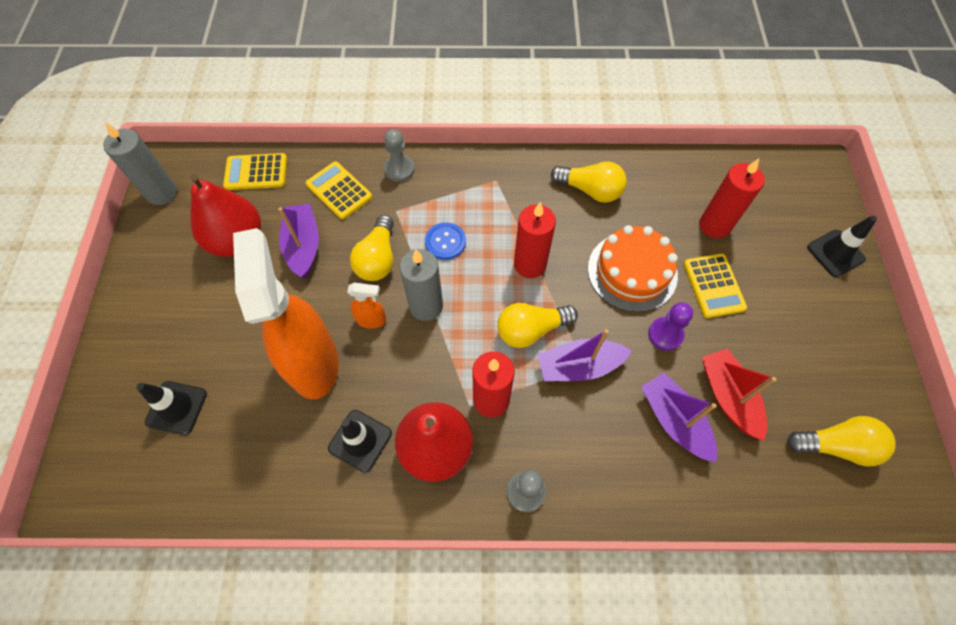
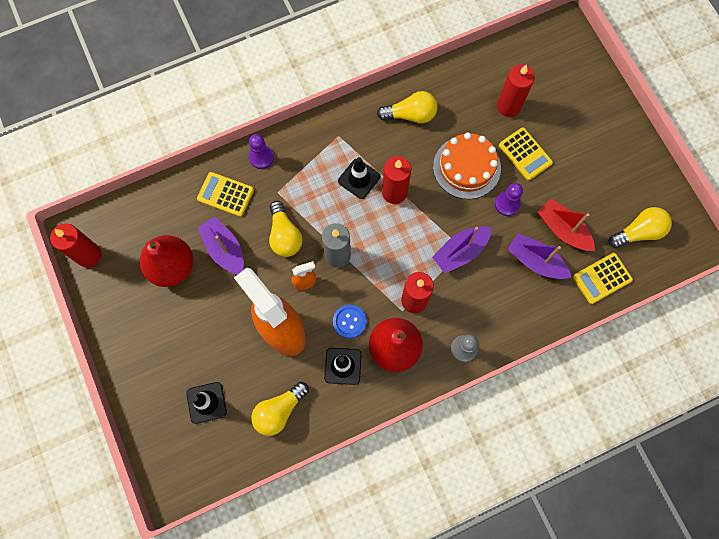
camera: 25 degrees left, 10 degrees up
grey candle [103,122,177,205] -> red candle [50,223,101,268]
yellow calculator [223,153,287,190] -> yellow calculator moved to [573,253,633,304]
grey pawn [384,129,415,182] -> purple pawn [249,134,274,169]
blue button [425,222,466,260] -> blue button moved to [333,305,367,339]
yellow light bulb [497,303,578,348] -> yellow light bulb moved to [251,382,309,436]
black traffic cone [807,216,877,277] -> black traffic cone moved to [338,157,380,199]

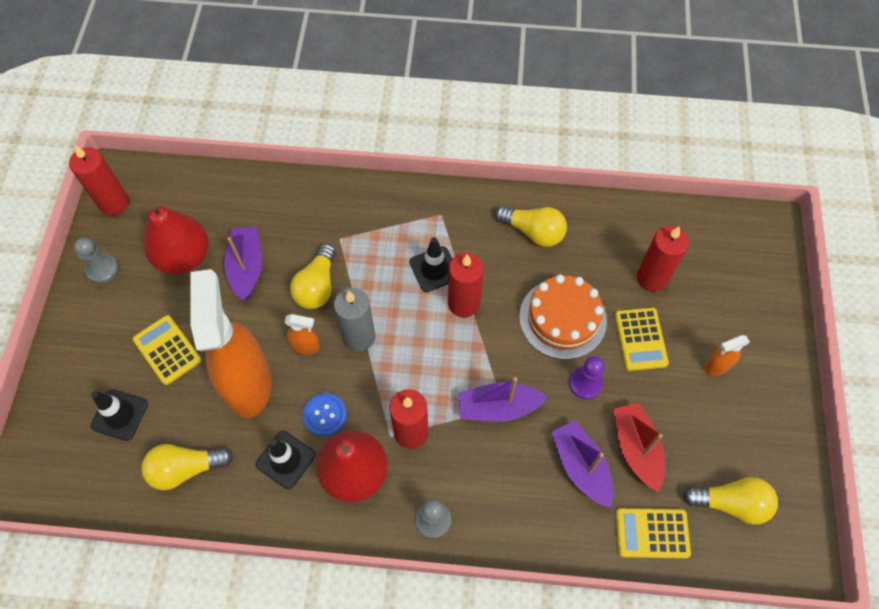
camera: 30 degrees right, 10 degrees down
yellow calculator [197,172,254,217] -> yellow calculator moved to [133,315,201,385]
purple pawn [249,134,274,169] -> none
none -> grey pawn [74,237,118,283]
none -> orange spray bottle [704,335,750,375]

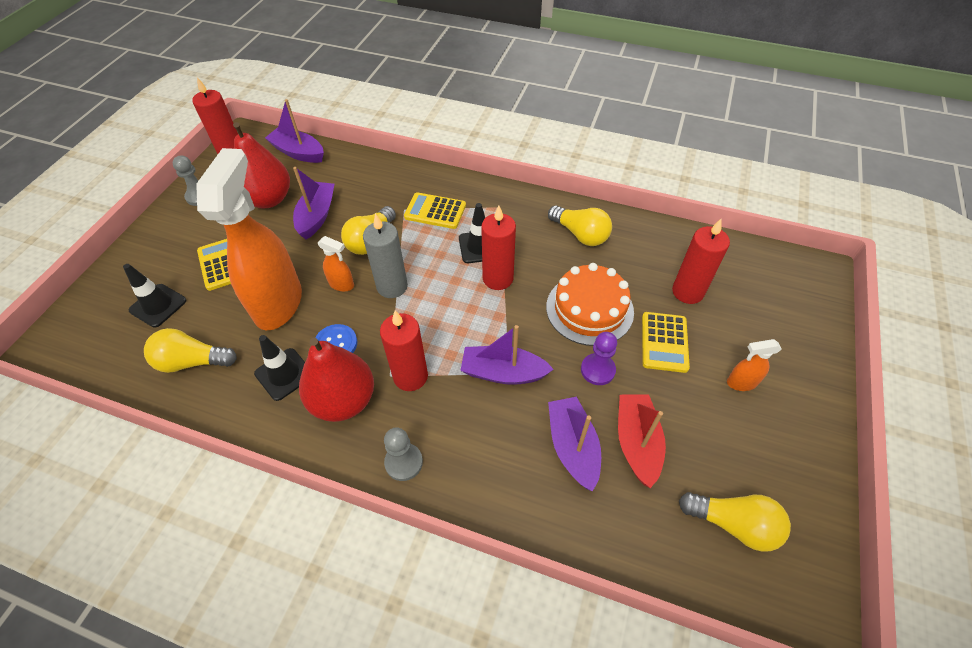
camera: 15 degrees right, 10 degrees down
yellow calculator [615,508,691,559] -> yellow calculator moved to [404,192,466,229]
none -> purple boat [265,99,324,163]

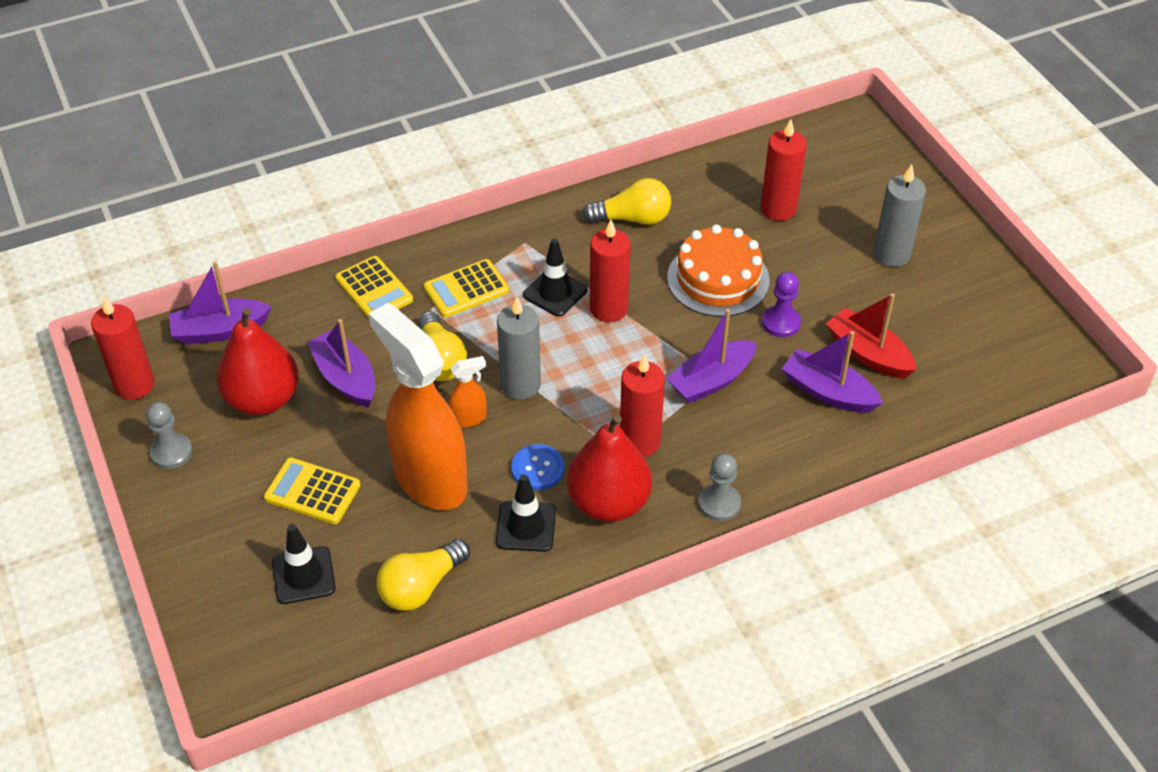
camera: 45 degrees left, 5 degrees down
yellow calculator [642,312,690,373] -> yellow calculator moved to [335,256,413,318]
yellow light bulb [679,492,791,552] -> none
orange spray bottle [727,339,782,391] -> grey candle [874,164,926,267]

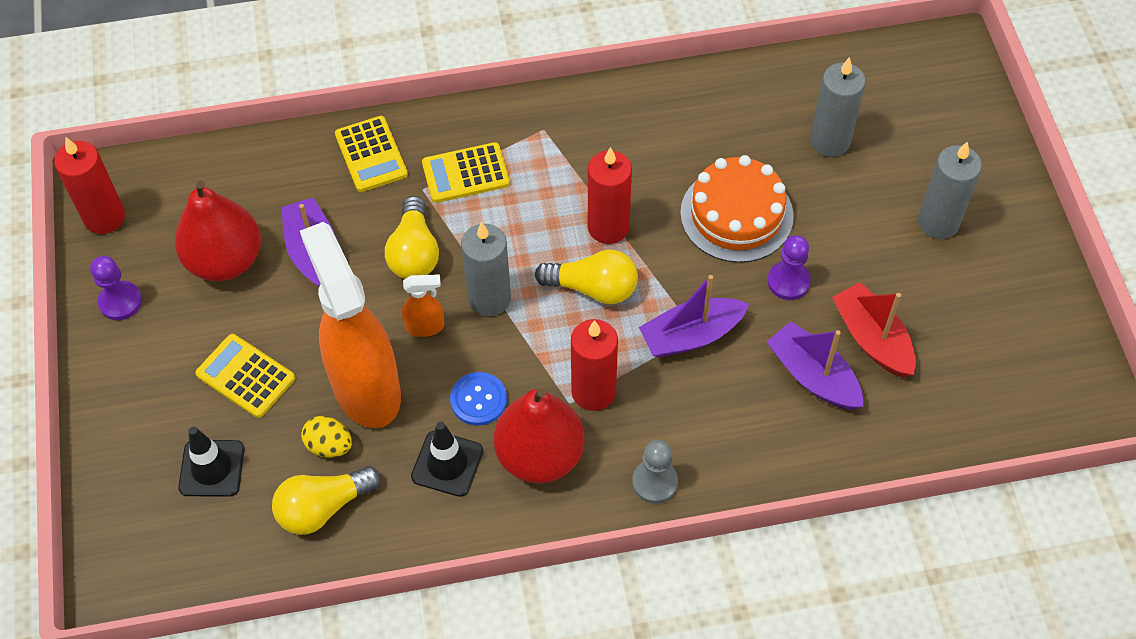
camera: 15 degrees right, 10 degrees up
grey pawn [146,402,193,469] -> purple pawn [90,256,142,320]
purple boat [169,261,272,344] -> none
black traffic cone [523,238,588,317] -> none
yellow light bulb [582,178,671,225] -> yellow light bulb moved to [535,250,638,304]
red candle [761,119,807,221] -> grey candle [810,57,866,157]
none -> yellow egg [301,416,352,457]

